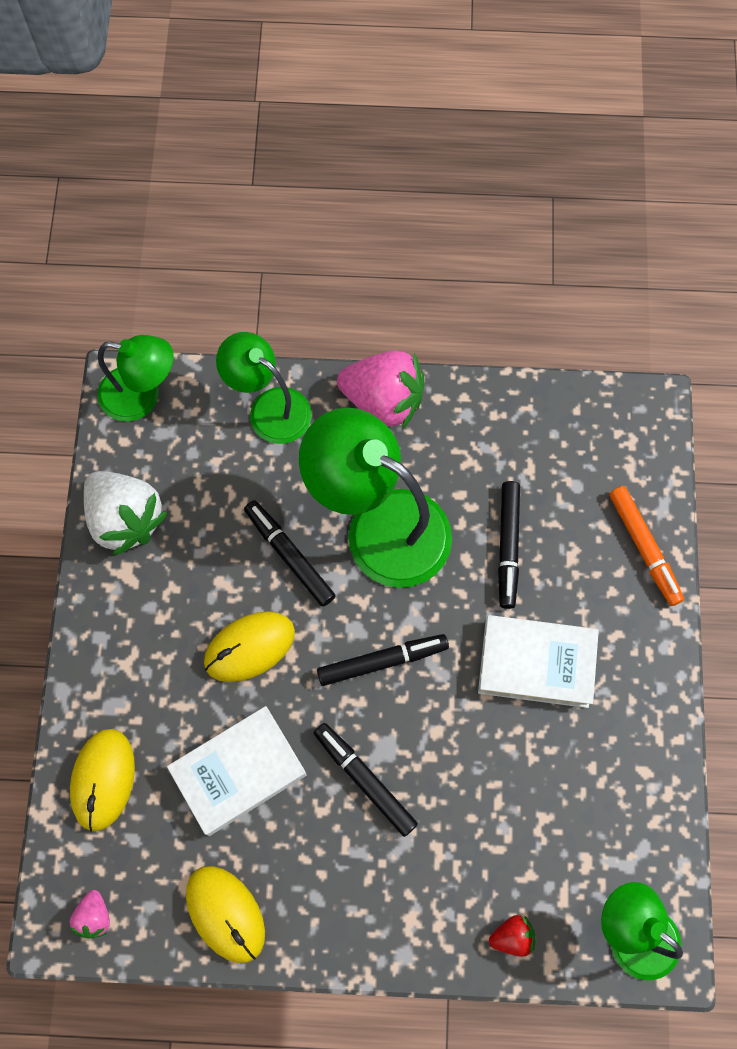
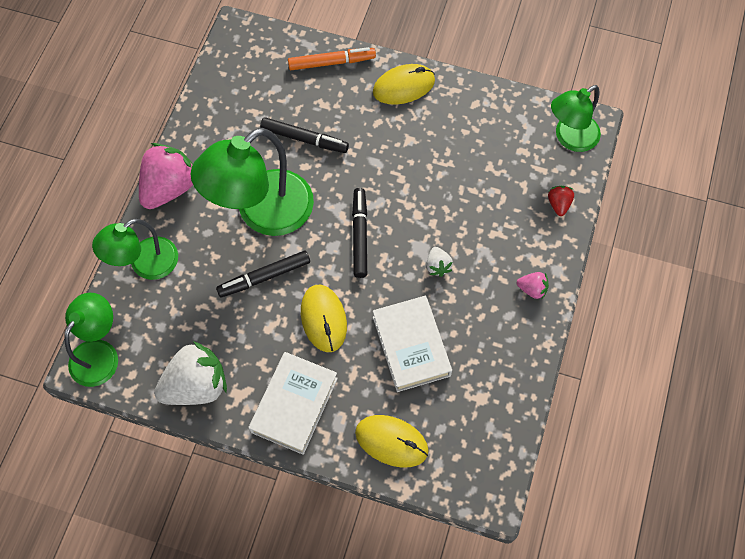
camera: 75 degrees left, 5 degrees down
pink strawberry [69,890,110,938] -> pink strawberry moved to [517,272,549,299]
yellow mouse [186,866,265,963] -> yellow mouse moved to [373,64,435,105]
black marker [314,723,418,837] -> white strawberry [426,247,453,277]
white book [478,615,599,708] -> white book moved to [248,352,338,455]

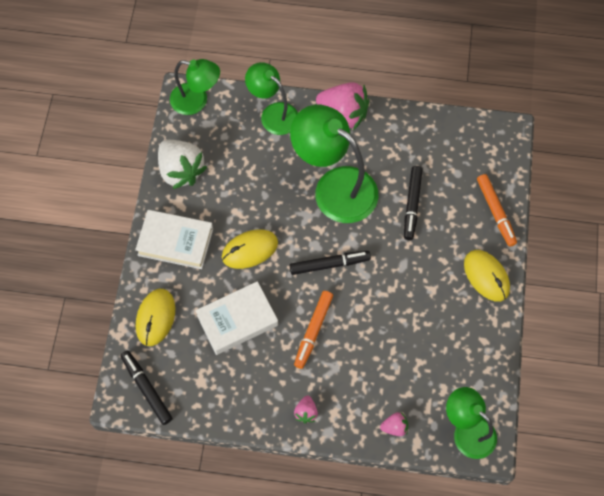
camera: 80 degrees right, 0 degrees up
black marker [216,251,310,297] -> black marker moved to [120,351,173,425]
white strawberry [426,247,453,277] -> orange marker [294,291,333,369]
red strawberry [548,186,574,216] -> pink strawberry [380,412,408,436]

